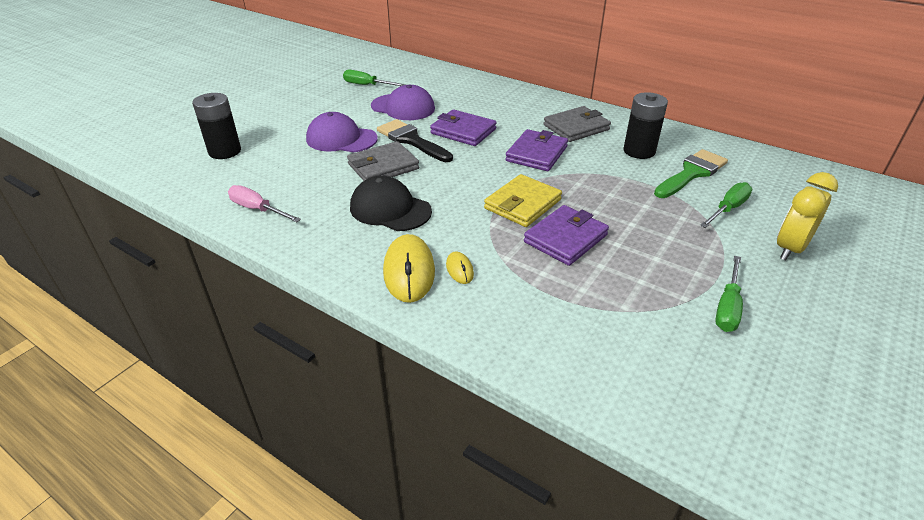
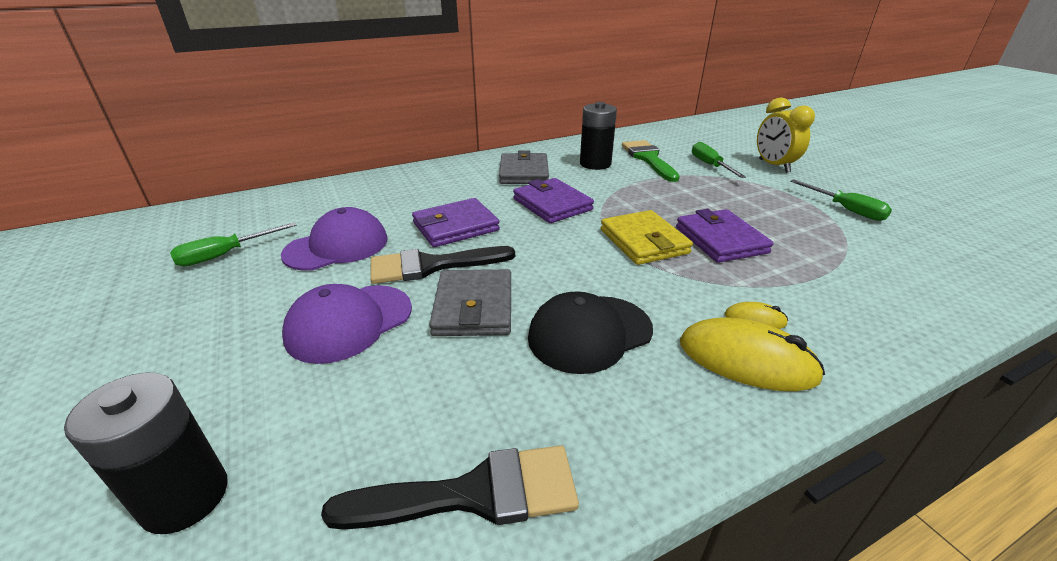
camera: 60 degrees left, 5 degrees down
pink screwdriver [228,185,301,222] -> black brush [321,445,579,530]

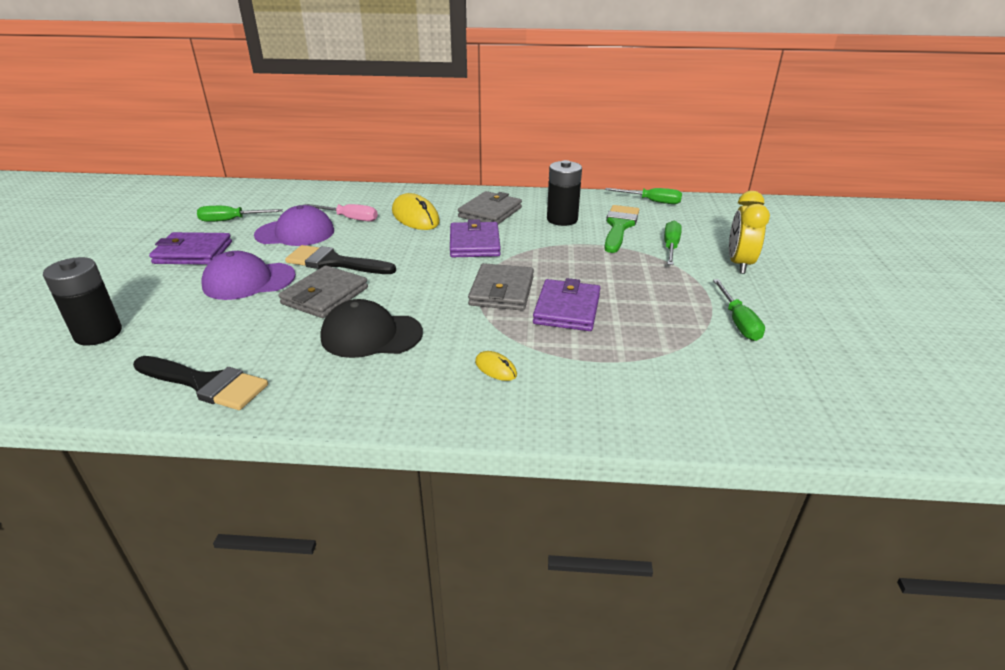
camera: 30 degrees right, 0 degrees up
purple wallet [412,198,500,247] -> purple wallet moved to [149,232,232,265]
yellow wallet [601,210,693,265] -> grey wallet [468,263,534,311]
yellow mouse [680,317,825,391] -> yellow mouse moved to [392,193,440,230]
none -> pink screwdriver [304,204,378,222]
none -> green screwdriver [605,188,682,204]

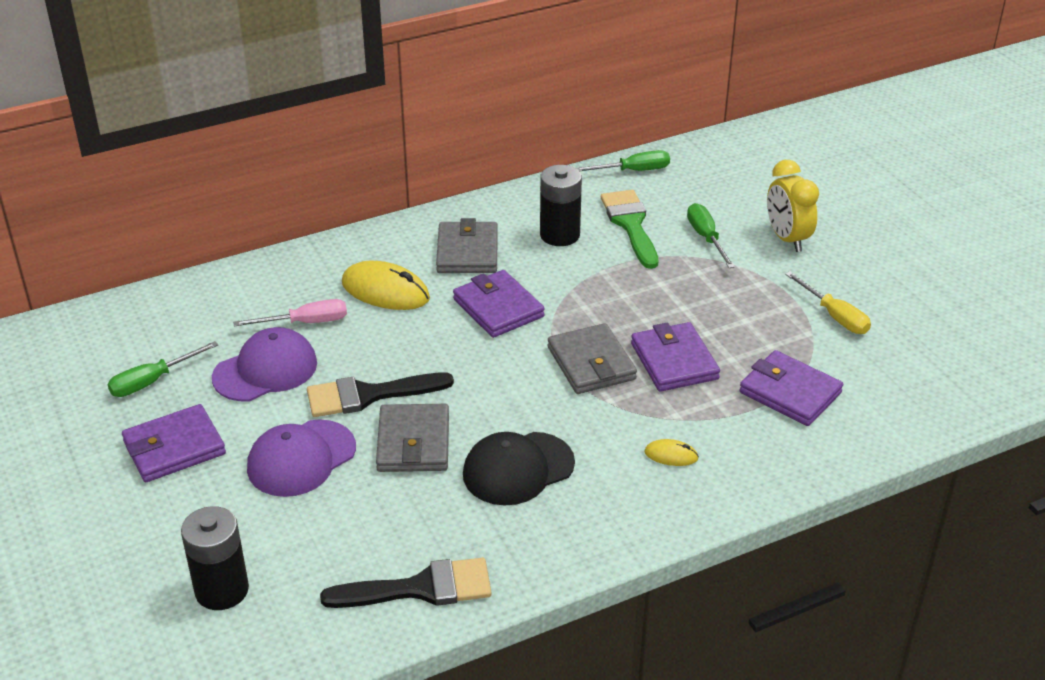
camera: 30 degrees left, 5 degrees up
green screwdriver [713,279,765,341] -> yellow screwdriver [785,271,871,334]
none -> purple wallet [739,350,843,426]

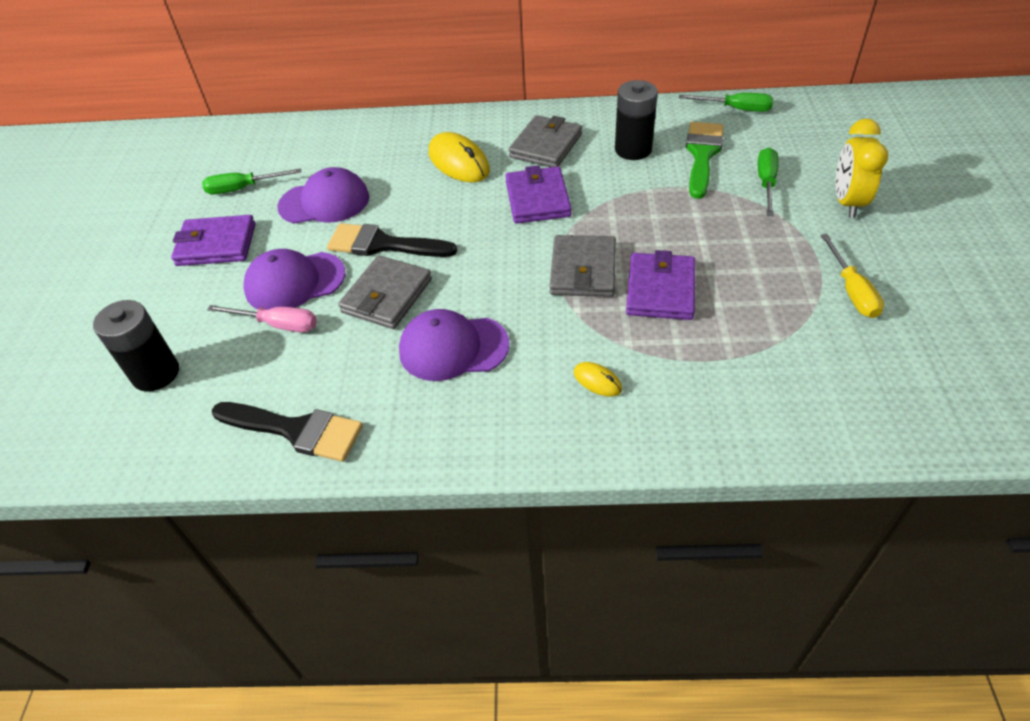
camera: 30 degrees right, 10 degrees up
pink screwdriver [233,299,347,327] -> pink screwdriver moved to [207,305,317,332]
black cap [463,432,575,505] -> purple cap [399,309,510,381]
purple wallet [739,350,843,426] -> none

